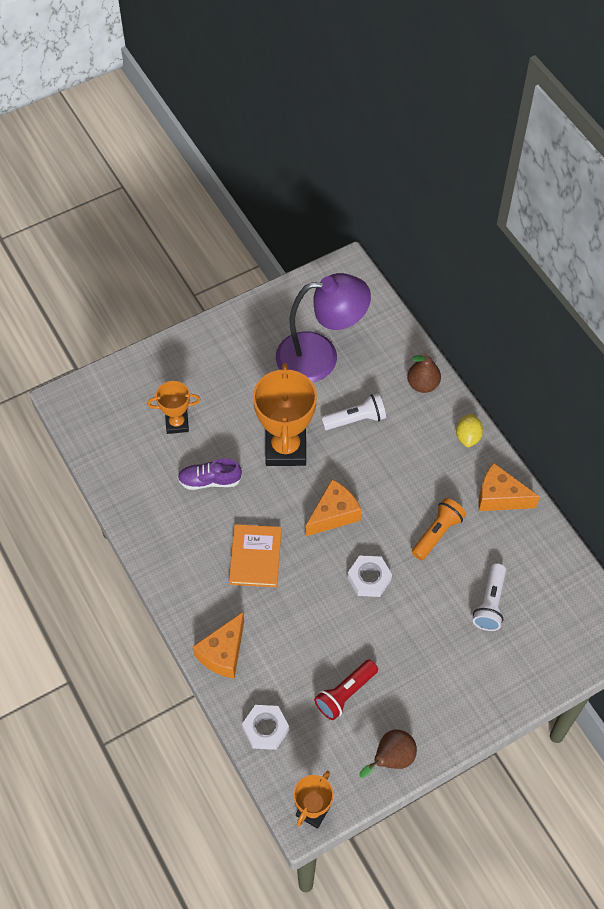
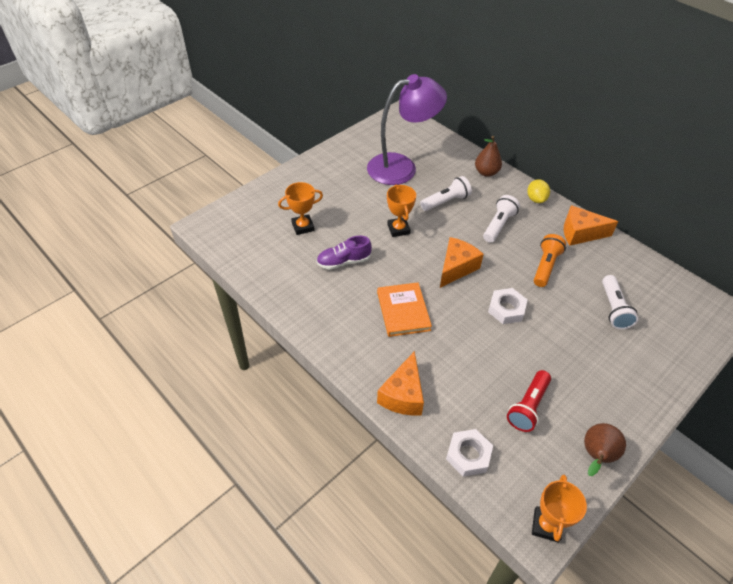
camera: 15 degrees left, 10 degrees down
orange trophy [253,363,317,466] -> orange trophy [387,184,416,237], size x0.55
none -> white flashlight [483,195,520,243]

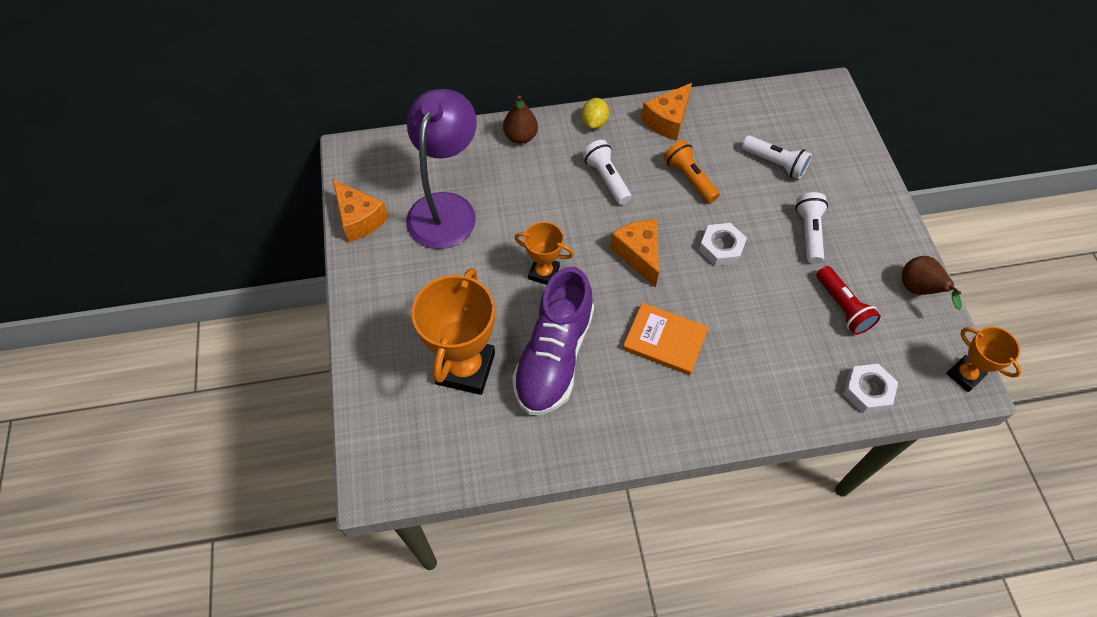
camera: 55 degrees left, 10 degrees up
orange trophy [278,182,323,235] -> orange trophy [412,268,495,395], size x1.81
purple shoe [316,236,372,270] -> purple shoe [512,267,594,415], size x1.92
orange cheese [377,351,424,416] -> orange cheese moved to [333,179,389,242]
white flashlight [420,176,472,211] -> white flashlight moved to [796,192,828,264]
yellow lemon [527,179,550,203] -> yellow lemon turned 75 degrees clockwise [582,98,609,129]

